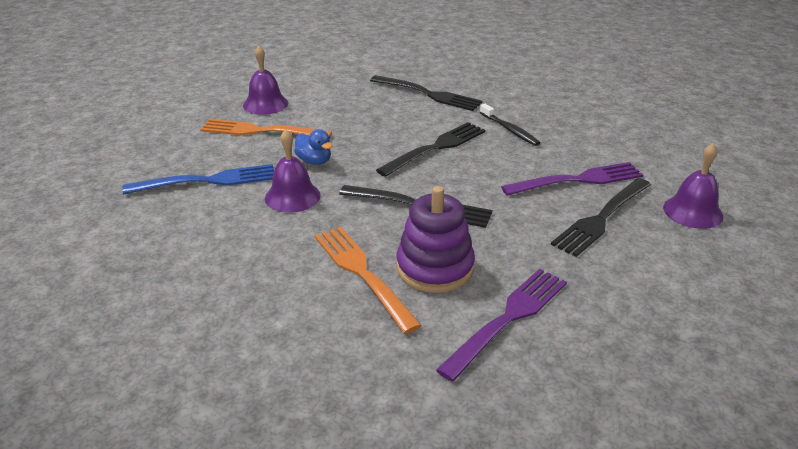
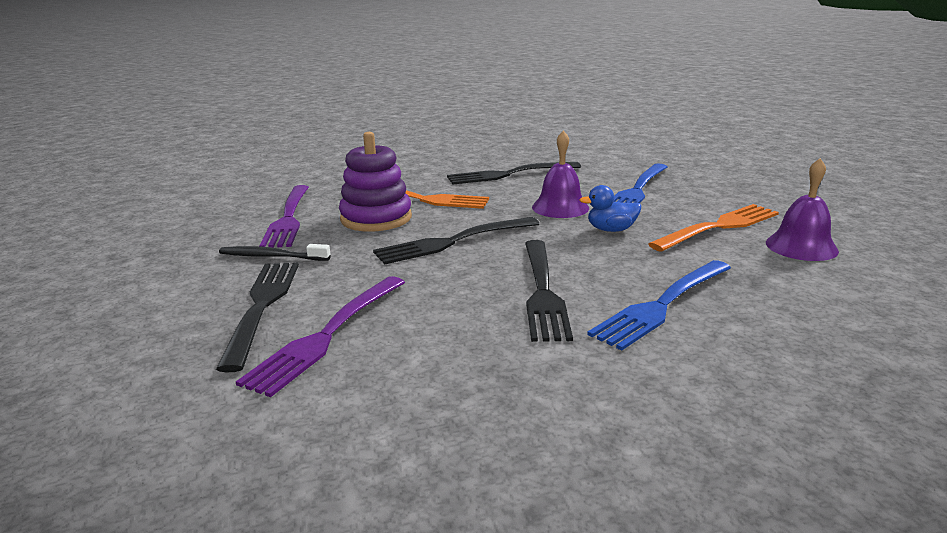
camera: 135 degrees right, 10 degrees down
black fork [370,75,483,111] -> black fork moved to [447,162,581,184]
black toothbrush [480,104,540,146] -> black toothbrush moved to [219,244,331,261]
purple bell [663,143,723,229] -> none
none -> blue fork [587,260,731,351]

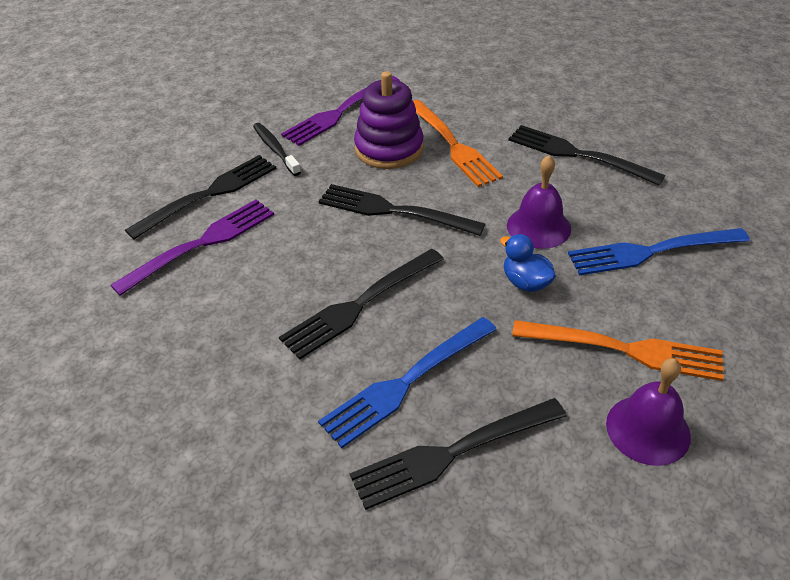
camera: 50 degrees right, 20 degrees up
purple fork [236,276,405,397] -> purple fork turned 150 degrees clockwise [110,199,274,296]
blue fork [587,260,731,351] -> blue fork turned 45 degrees counterclockwise [318,317,497,448]
none -> black fork [350,398,566,510]

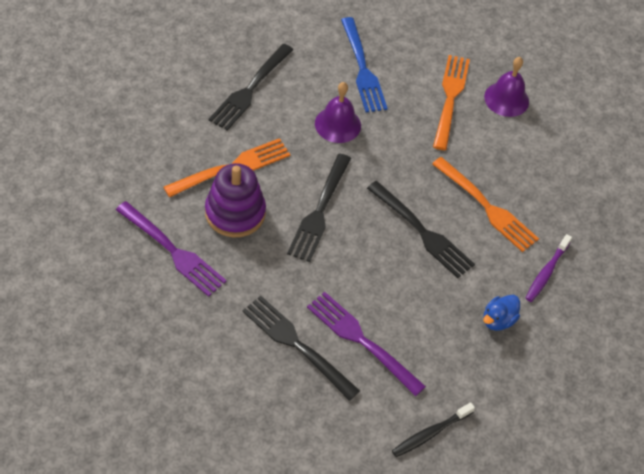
camera: 100 degrees left, 10 degrees up
black toothbrush [253,123,301,176] -> black toothbrush moved to [392,402,475,457]
blue fork [318,317,497,448] -> orange fork [432,157,539,252]
black fork [350,398,566,510] -> none
blue duck [500,234,556,292] -> blue duck moved to [483,295,520,331]
none -> purple toothbrush [526,234,572,302]

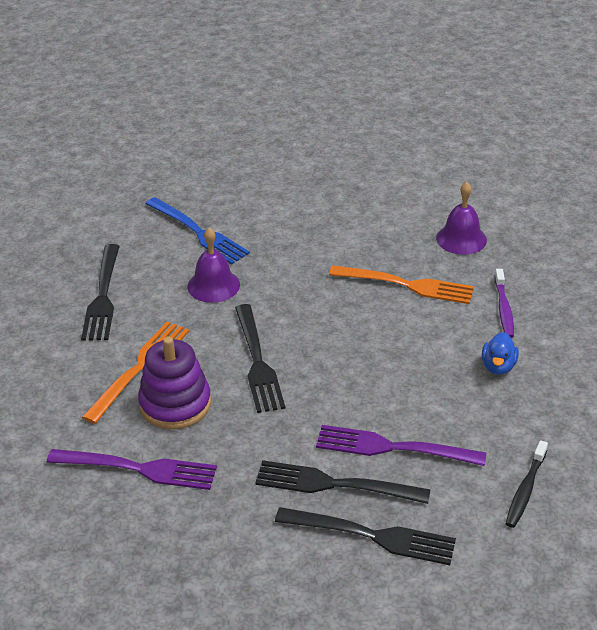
camera: 25 degrees left, 15 degrees down
black fork [367,181,475,278] -> black fork moved to [275,507,456,565]
orange fork [433,55,470,150] -> none
purple bell [484,57,529,117] -> purple bell moved to [436,182,487,255]

